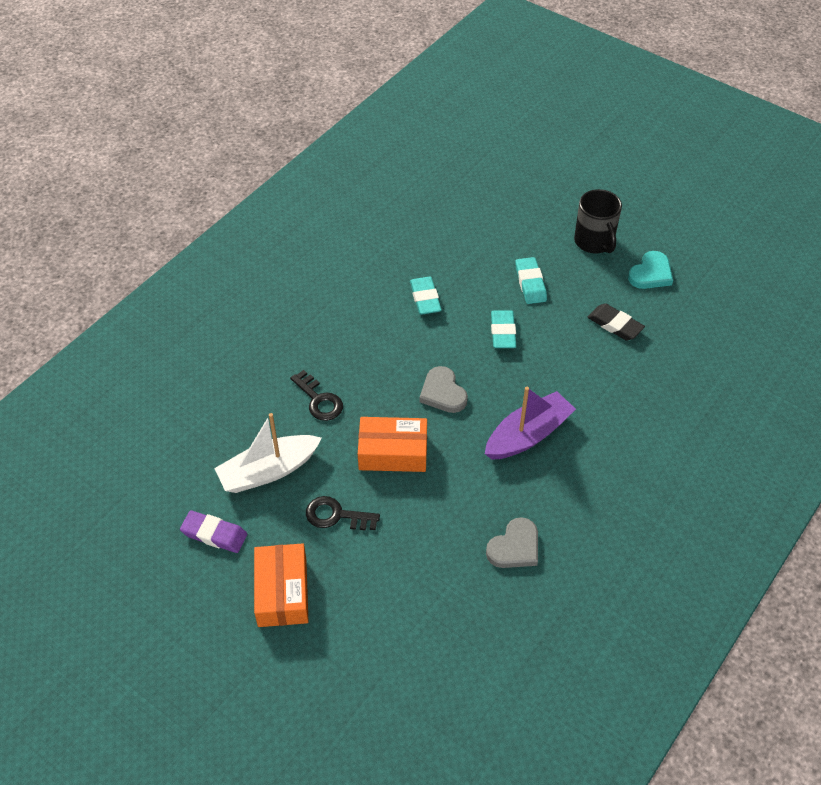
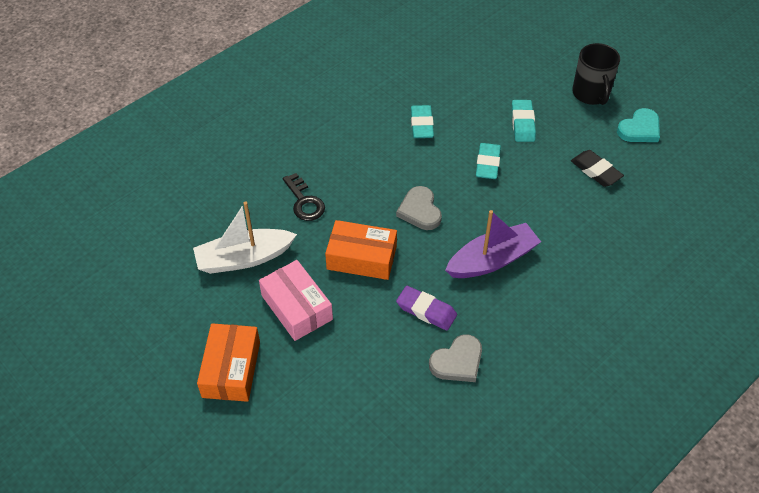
camera: 10 degrees right, 0 degrees up
purple eraser [180,511,247,553] -> purple eraser moved to [396,286,457,330]
black key [306,496,380,531] -> pink box [259,260,333,341]

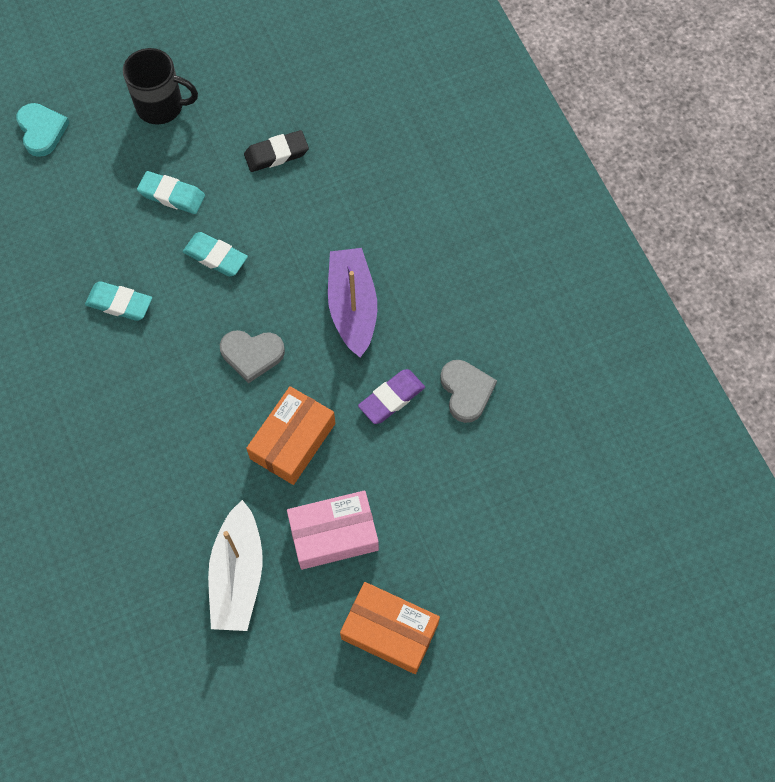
camera: 70 degrees left, 15 degrees up
black key [283,173,325,221] -> none
turquoise heart [617,108,660,142] -> turquoise heart moved to [16,103,70,157]

